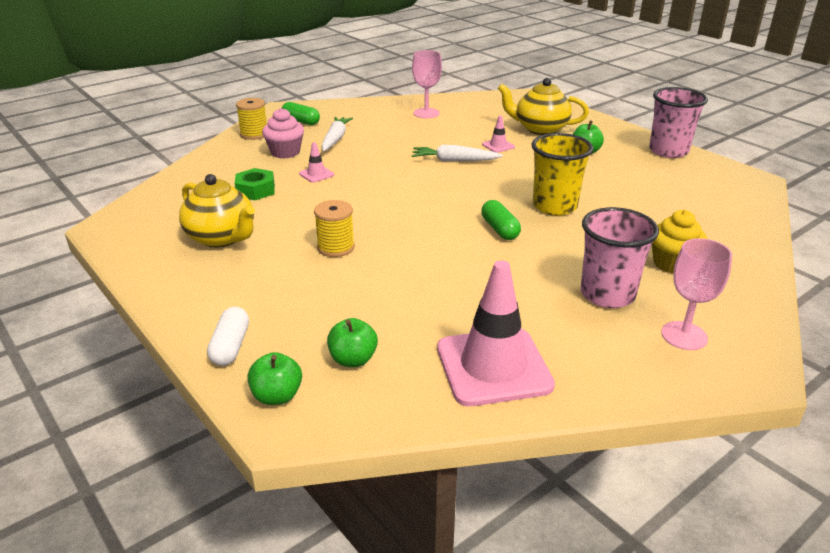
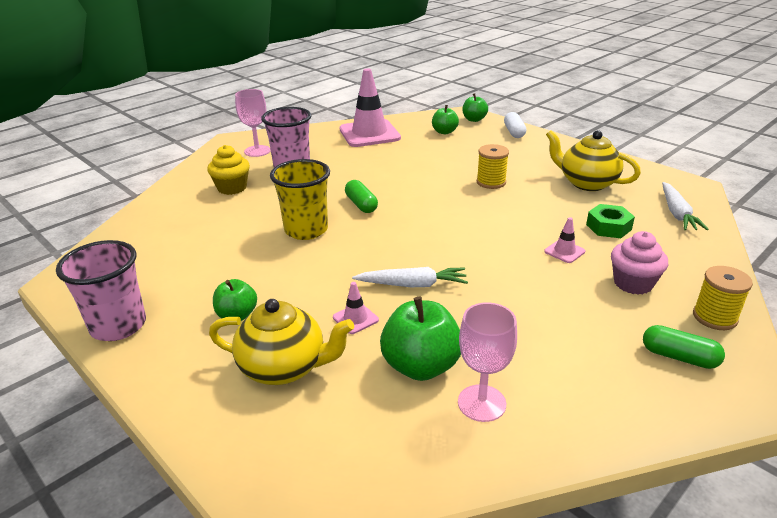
camera: 175 degrees right, 0 degrees up
white carrot [322,117,353,152] -> white carrot moved to [662,182,709,230]
none -> green apple [380,297,461,381]

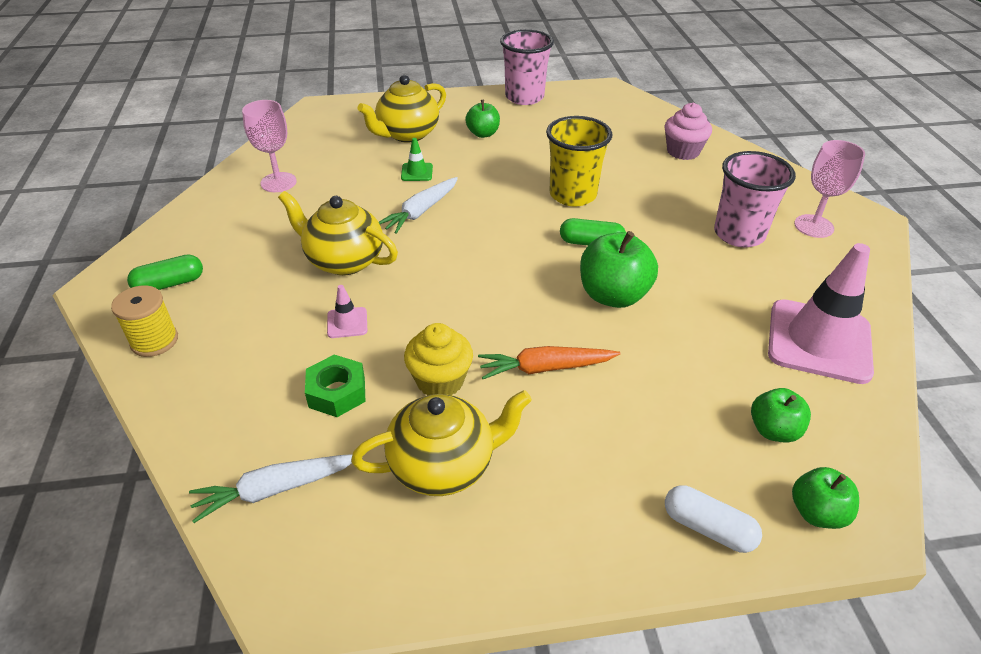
camera: 125 degrees right, 10 degrees up
yellow cupcake [207,145,250,195] -> yellow cupcake moved to [404,323,473,395]
pink traffic cone [333,282,379,334] -> green traffic cone [401,138,433,181]
green apple [380,297,461,381] -> green apple moved to [580,231,658,308]
yellow spool [477,144,509,189] -> orange carrot [478,346,620,379]
pink cupcake [611,231,668,295] -> pink cupcake moved to [664,103,712,160]
white carrot [662,182,709,230] -> white carrot turned 60 degrees counterclockwise [189,454,353,523]
none -> yellow teapot [278,191,398,275]

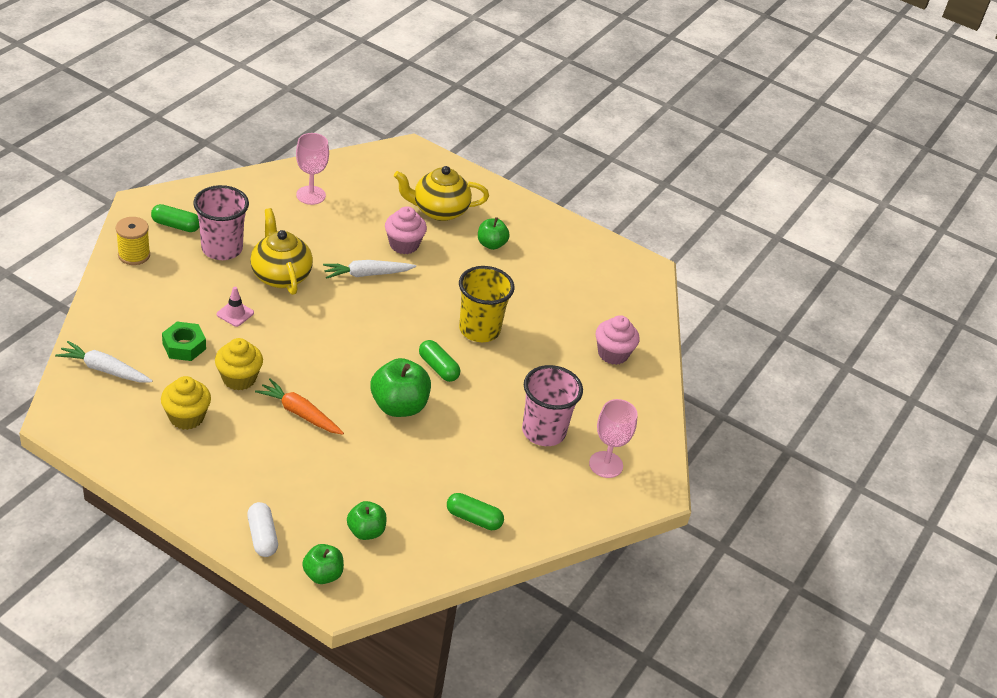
camera: 35 degrees right, 0 degrees up
yellow teapot [351,390,532,496] -> yellow cupcake [161,376,211,430]
green traffic cone [401,138,433,181] -> pink cupcake [385,206,427,254]
pink cup [500,29,554,105] -> pink cup moved to [193,185,249,260]
pink traffic cone [768,243,874,384] -> green capsule [447,493,504,530]

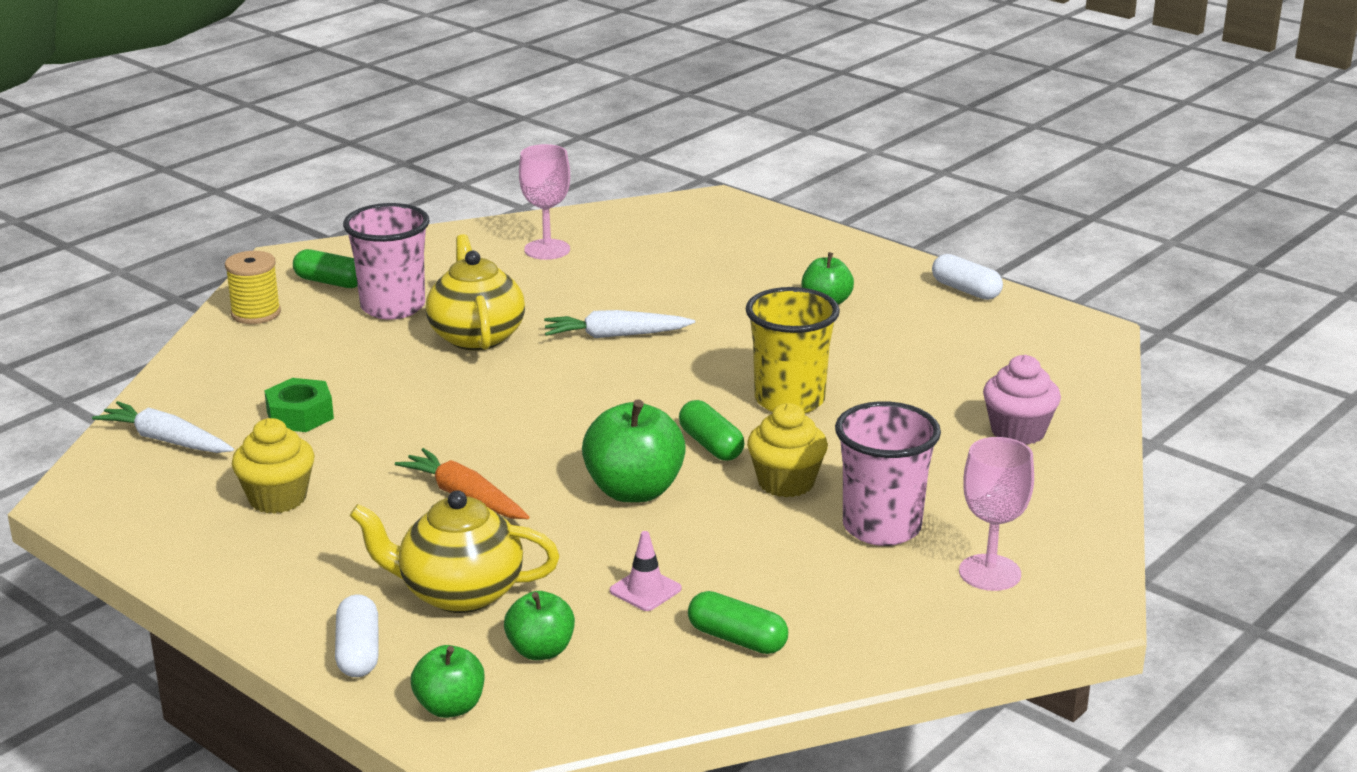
camera: 15 degrees right, 15 degrees down
yellow cupcake [215,338,263,391] -> yellow cupcake moved to [747,403,828,497]
pink traffic cone [216,287,254,327] -> pink traffic cone moved to [610,531,681,611]
pink cupcake [385,206,427,254] -> none
yellow teapot [394,166,489,221] -> yellow teapot moved to [350,490,560,613]
none -> white capsule [932,254,1003,300]

